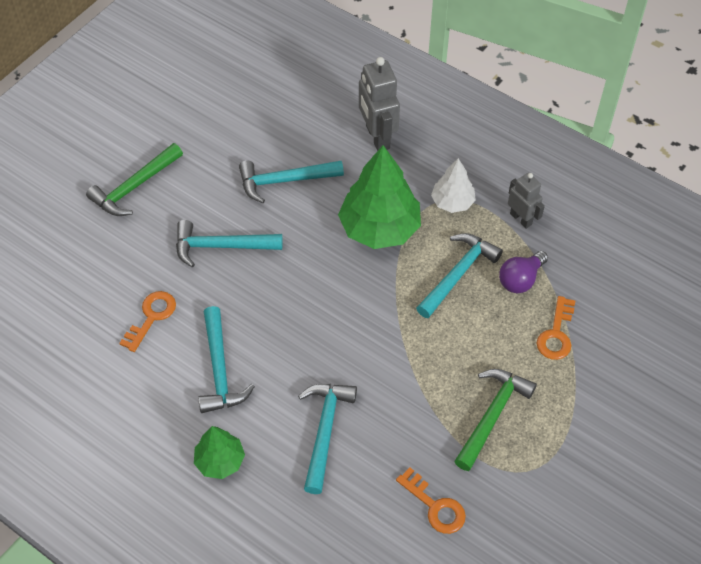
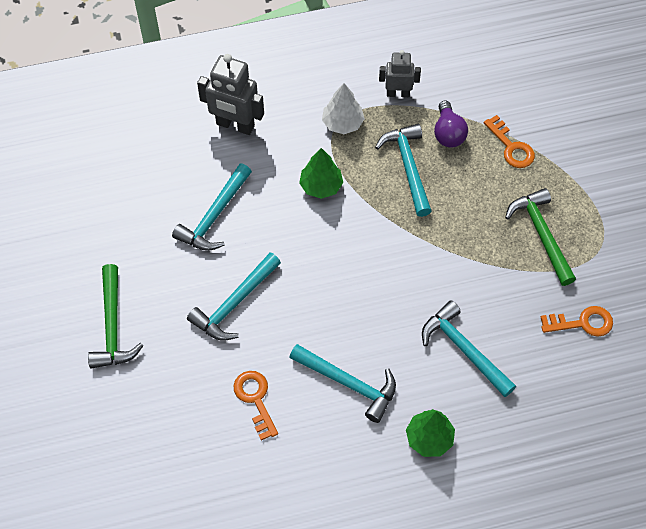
camera: 50 degrees left, 5 degrees up
green tree [338,145,421,249] -> green tree [299,148,343,199], size x0.55

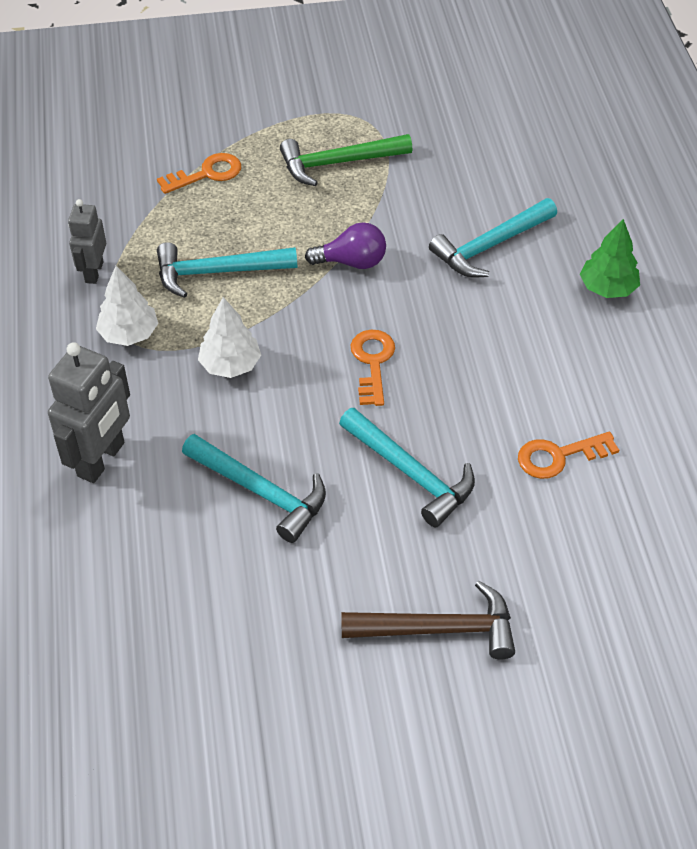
camera: 85 degrees left, 10 degrees down
green hammer [88,264,143,369] -> brown hammer [341,581,515,660]
turquoise hammer [289,344,396,423] -> none
green tree [299,148,343,199] -> white tree [198,297,261,378]
purple light bulb [434,101,468,148] -> purple light bulb moved to [305,222,386,269]
orange key [541,306,613,336] -> orange key moved to [351,330,395,406]

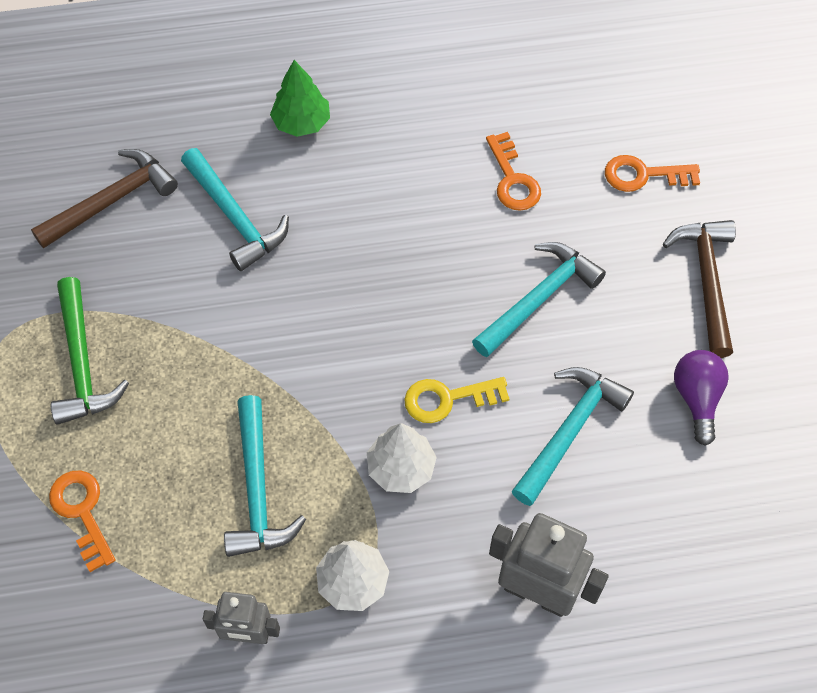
camera: 90 degrees left, 10 degrees up
purple light bulb [305,222,386,269] -> purple light bulb moved to [674,350,729,446]
orange key [351,330,395,406] -> orange key moved to [605,155,700,192]
none -> brown hammer [31,149,178,248]
none -> yellow key [404,377,509,423]

